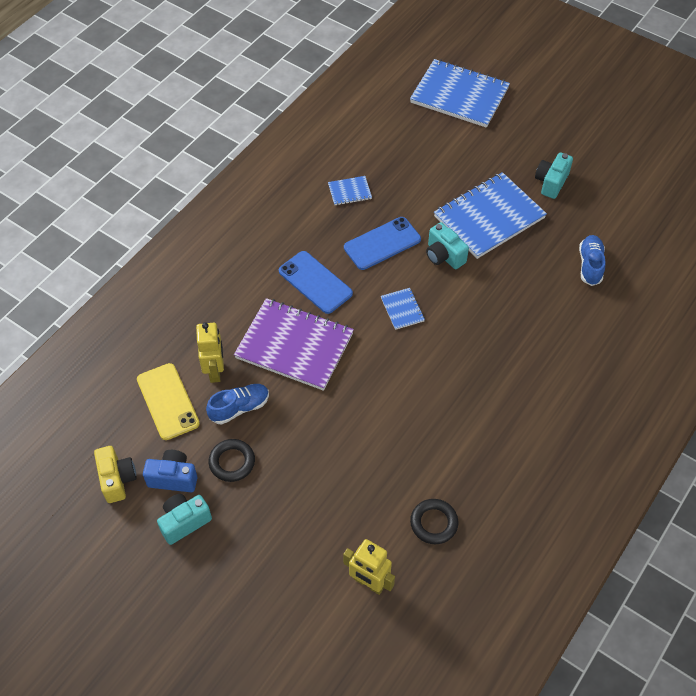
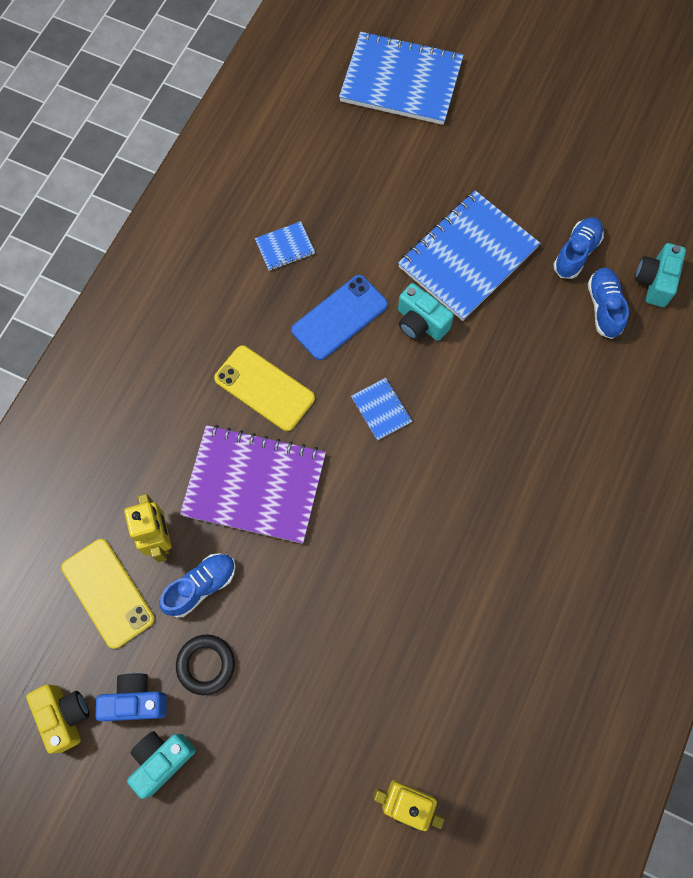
camera: 10 degrees left, 15 degrees up
blue phone [279,251,353,314] -> yellow phone [214,346,315,431]
black ring [410,499,459,544] -> none
turquoise camera [535,152,573,199] -> turquoise camera moved to [635,243,686,307]
none -> blue shoe [553,217,604,279]

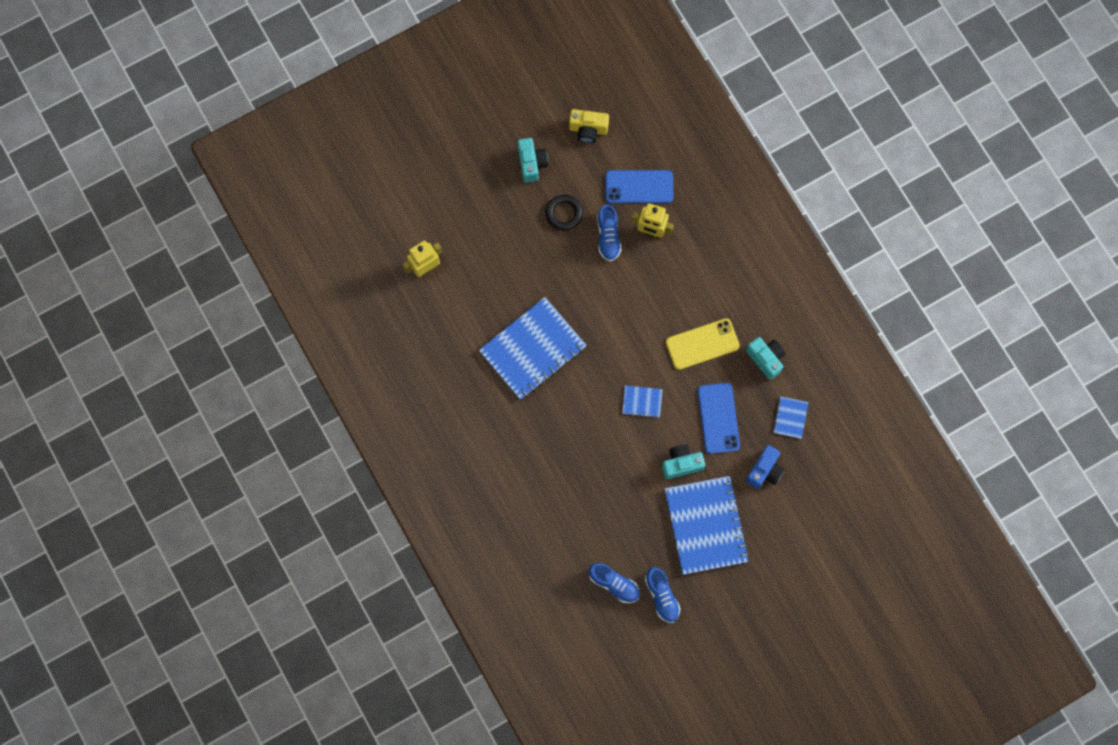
camera: 125 degrees right, 5 degrees up
yellow phone [61,539,155,649] -> blue phone [605,170,673,203]
blue camera [95,673,167,721] -> blue camera moved to [746,445,784,489]
purple notebook [180,425,326,544] -> none
blue notebook [339,31,464,125] -> blue notebook moved to [479,297,587,400]
turquoise camera [635,243,686,307] -> turquoise camera moved to [746,337,785,380]

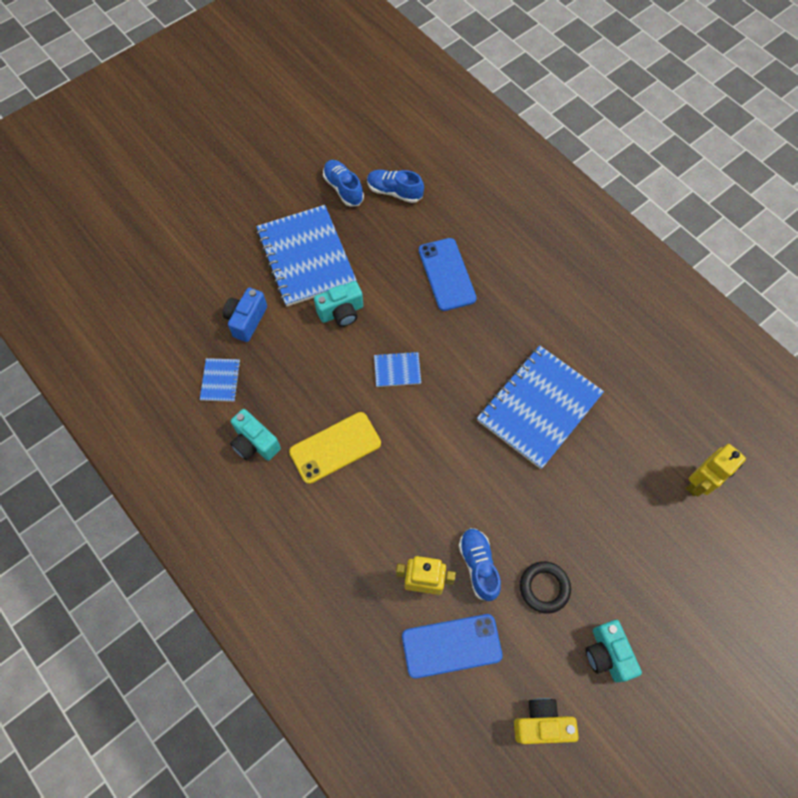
camera: 170 degrees right, 10 degrees down
blue phone [698,383,740,454] -> blue phone moved to [419,238,477,311]

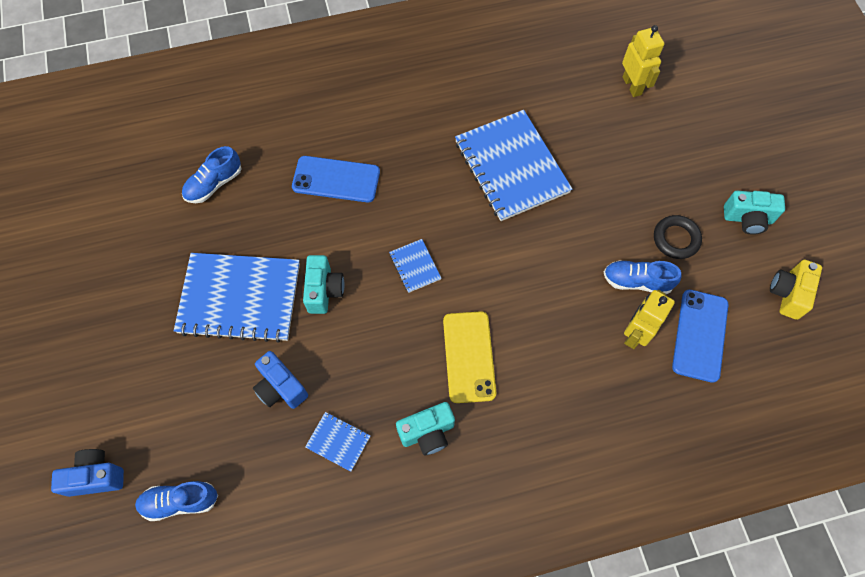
camera: 65 degrees left, 0 degrees up
blue shoe [323,160,364,207] -> blue shoe moved to [135,481,218,521]
blue notebook [374,352,421,387] -> blue notebook turned 45 degrees counterclockwise [389,239,441,293]
none -> blue camera [51,449,124,497]

